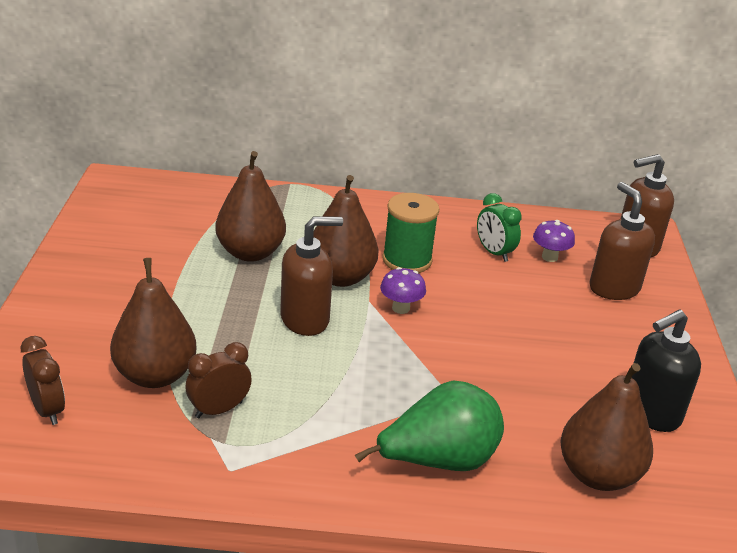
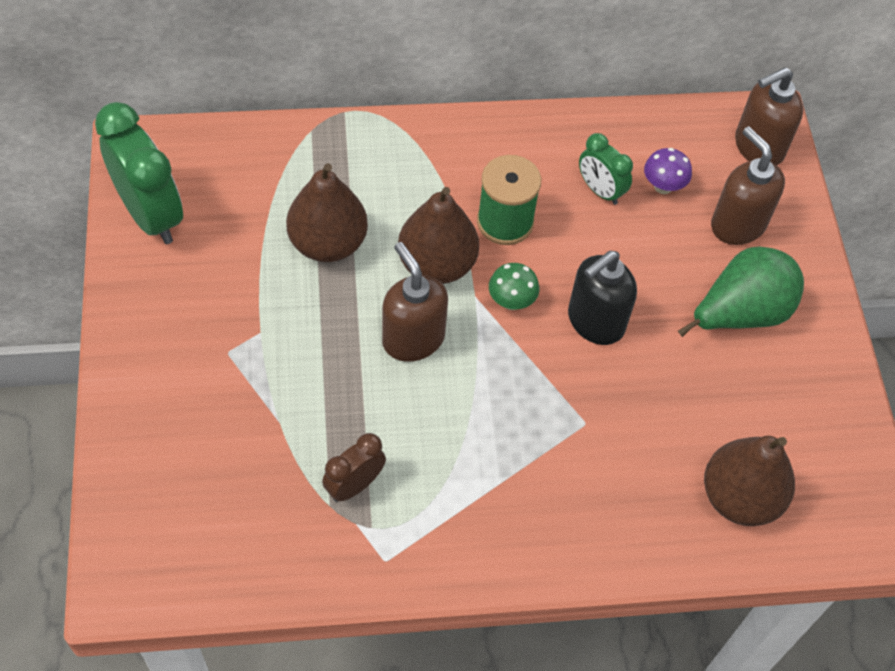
camera: 10 degrees left, 25 degrees up
brown clock [20,336,65,425] -> none
brown pear [110,258,197,388] -> none
brown soap dispenser [280,216,343,336] -> brown soap dispenser turned 90 degrees counterclockwise [382,242,448,362]
green pear [355,380,504,471] -> green pear moved to [678,246,804,337]
purple mushroom [380,267,426,314] -> green mushroom [489,263,539,310]
black soap dispenser [632,309,701,432] -> black soap dispenser moved to [568,251,637,345]
none -> green clock [95,102,183,244]

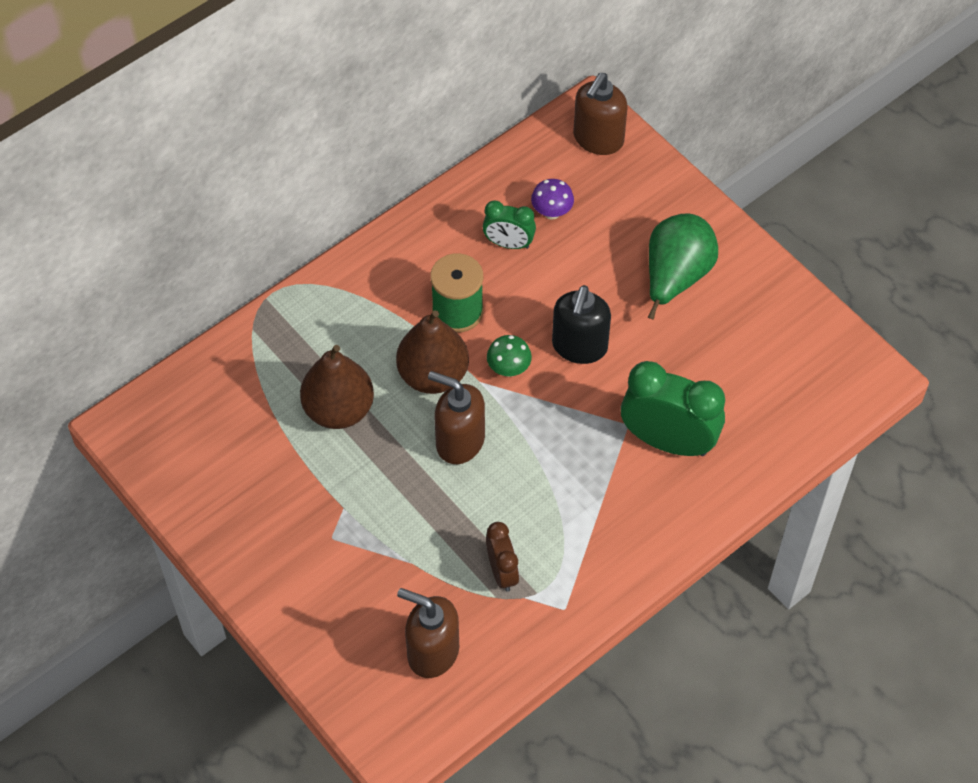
camera: 30 degrees left, 0 degrees up
green clock [95,102,183,244] -> green clock moved to [621,361,725,456]
brown clock [322,433,386,502] -> brown clock turned 150 degrees clockwise [486,522,519,592]
brown pear [704,436,795,526] -> none
brown soap dispenser [711,127,785,245] -> brown soap dispenser moved to [397,588,459,678]

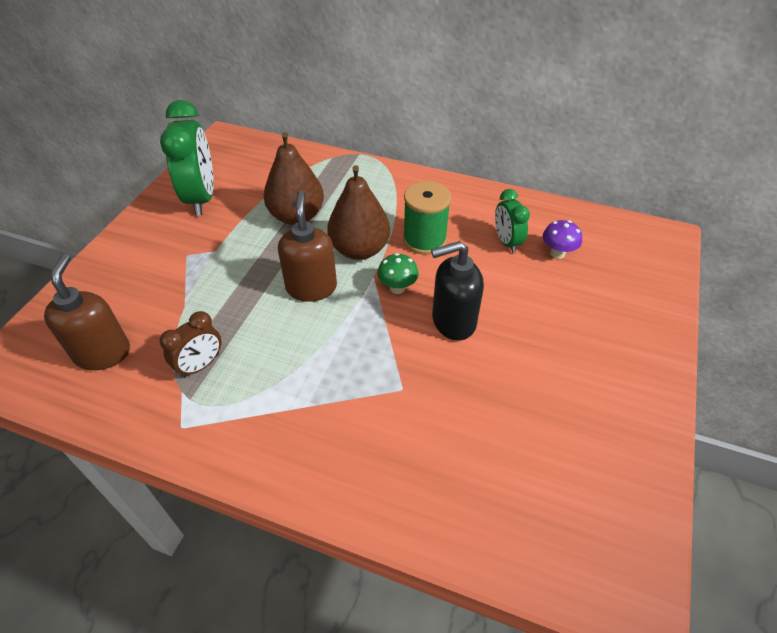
camera: 60 degrees right, 10 degrees down
brown soap dispenser [573,73,628,155] -> none
green clock [621,361,725,456] -> green clock moved to [160,100,214,216]
green pear [648,214,718,320] -> none

